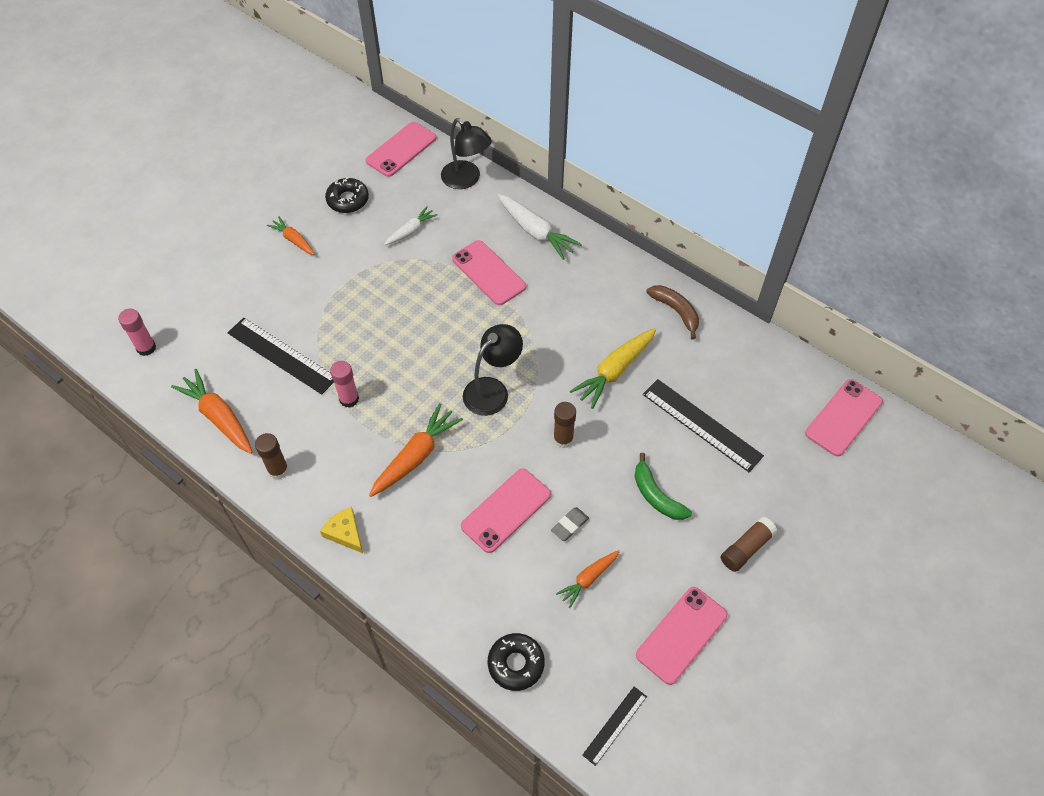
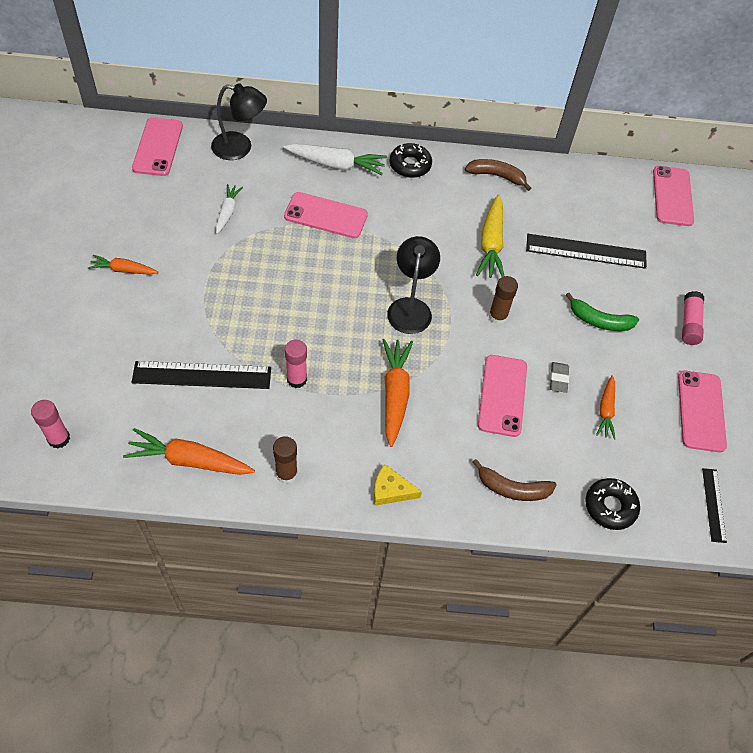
camera: 40 degrees left, 0 degrees up
black donut [325,177,369,213] -> black donut moved to [390,143,432,178]
brown glue stick [721,517,777,572] -> pink glue stick [682,291,704,345]
none -> brown banana [472,459,557,501]

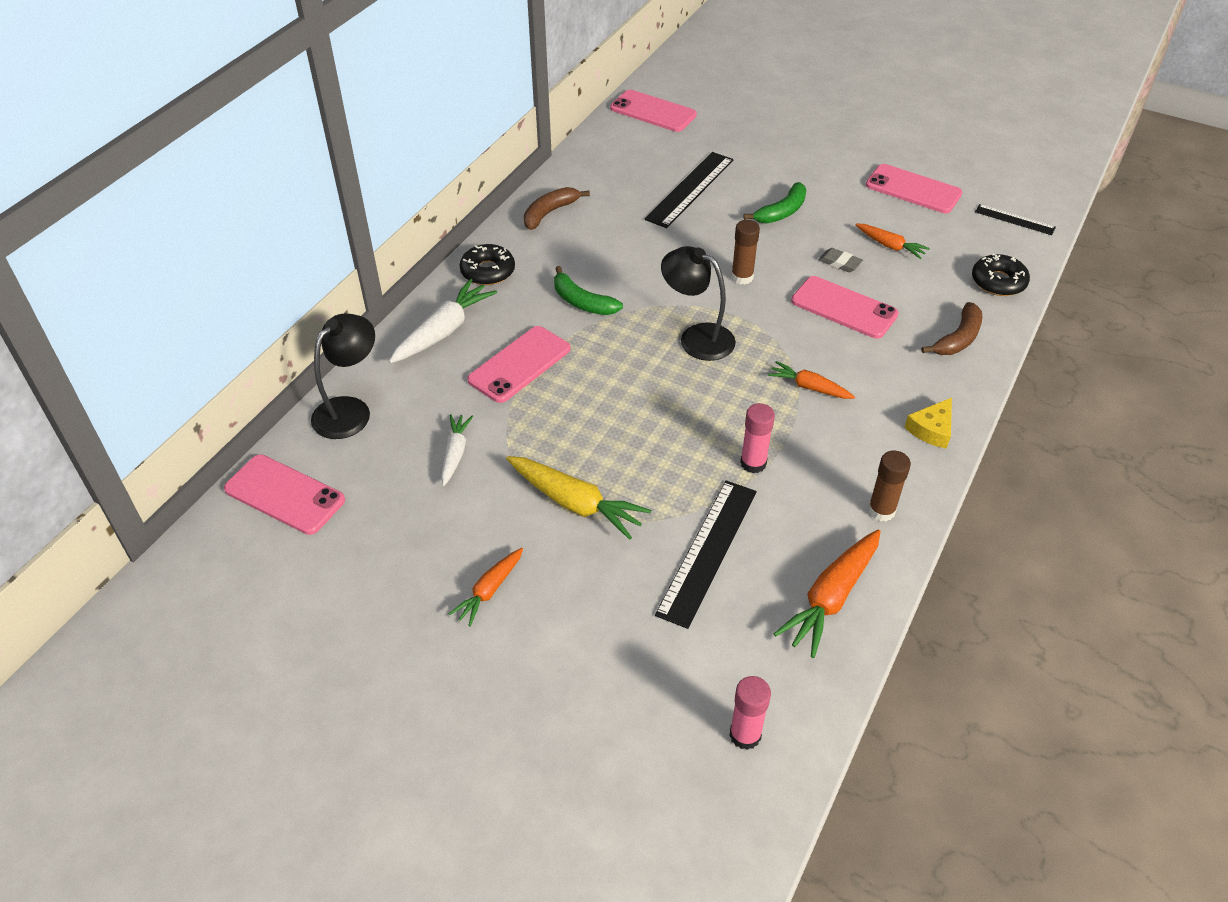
camera: 60 degrees left, 10 degrees down
white carrot [216,184,243,234] -> white carrot turned 60 degrees clockwise [441,414,473,486]
orange carrot [383,339,413,447] -> orange carrot [768,361,855,399], size x0.60
yellow carrot [476,195,504,278] -> yellow carrot moved to [507,456,652,540]
pink glue stick [682,291,704,345] -> none
none -> green banana [554,266,623,315]

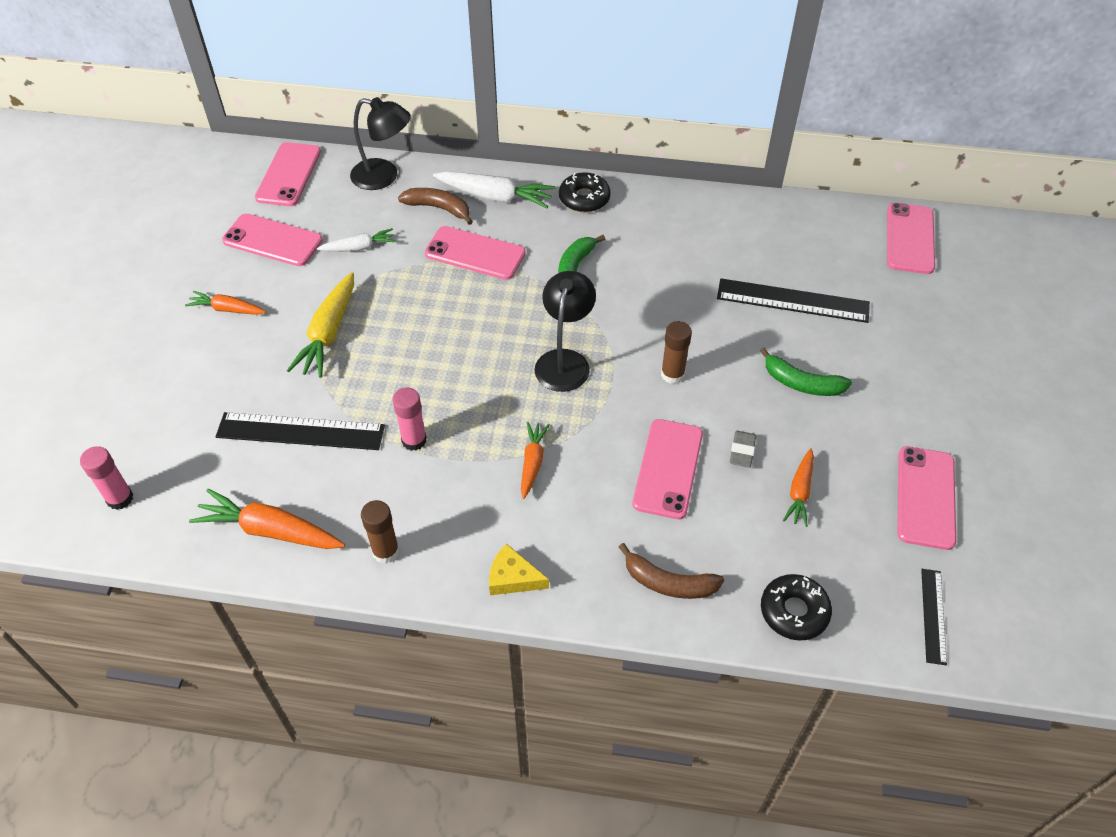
camera: 70 degrees right, 5 degrees up
brown banana [524,187,590,230] -> brown banana moved to [398,188,473,225]
none -> pink phone [222,214,323,266]

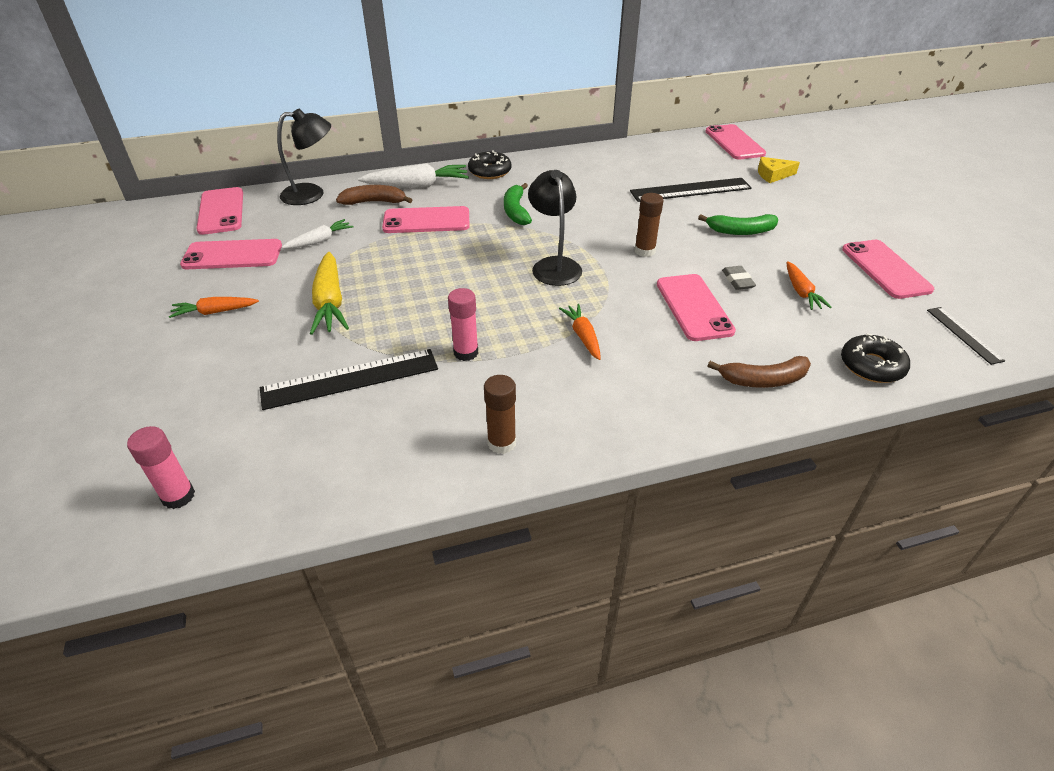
camera: 25 degrees left, 10 degrees down
orange carrot [189,489,345,549] -> none
yellow cheese [489,543,549,595] -> yellow cheese moved to [758,157,800,183]

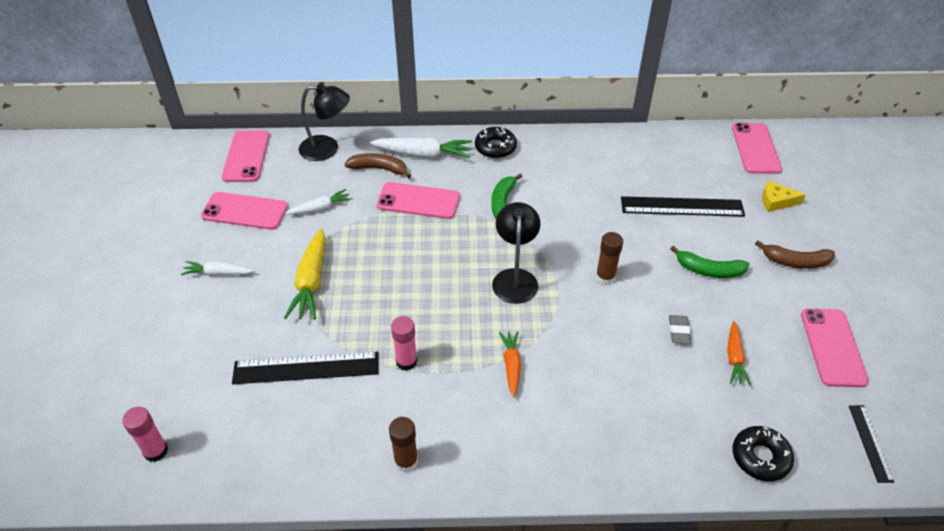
camera: 15 degrees right, 5 degrees up
orange carrot [169,297,259,318] -> white carrot [181,261,254,276]
pink phone [657,274,736,341] -> none
brown banana [707,356,811,388] -> brown banana moved to [755,240,835,269]

